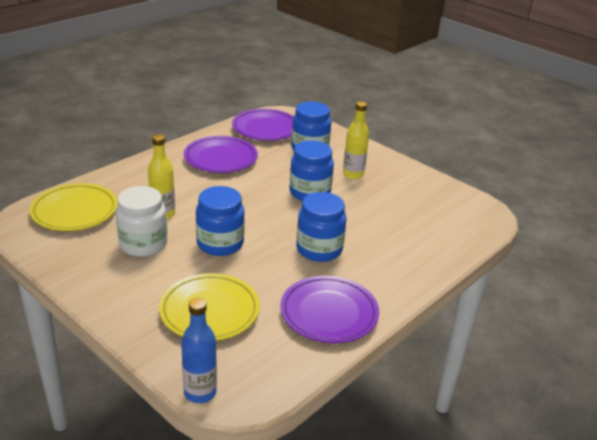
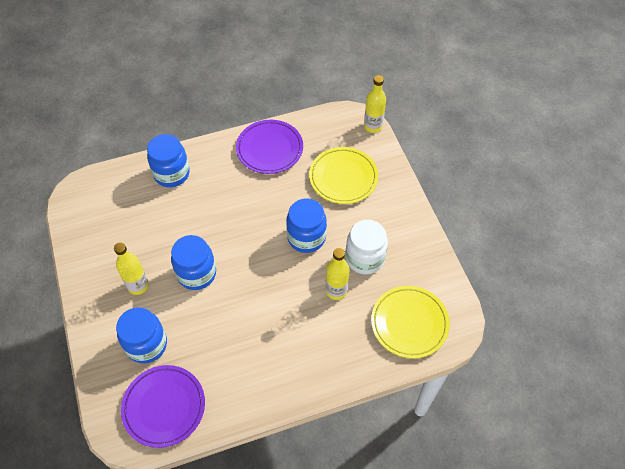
camera: 150 degrees left, 25 degrees up
blue bottle [181,298,217,403] -> yellow bottle [364,75,386,133]
purple plate [184,136,258,173] -> none
blue jar [296,192,346,262] -> blue jar moved to [147,134,190,187]

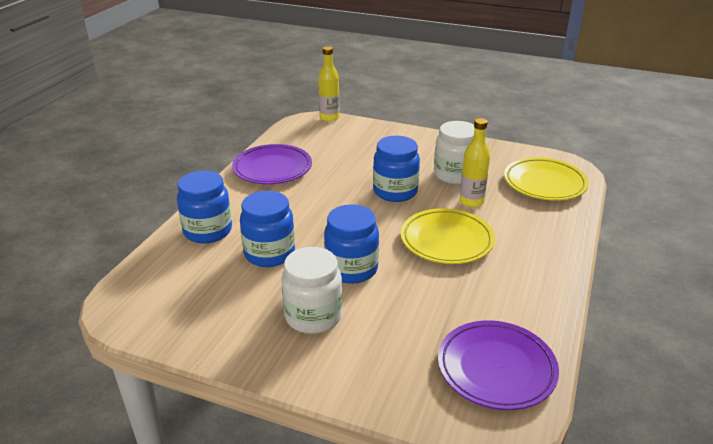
camera: 50 degrees left, 25 degrees down
yellow bottle [114,242,149,295] -> white jar [281,247,343,334]
blue jar [116,307,167,363] -> blue jar moved to [240,191,295,267]
yellow plate [309,147,378,204] -> yellow plate moved to [401,208,495,264]

